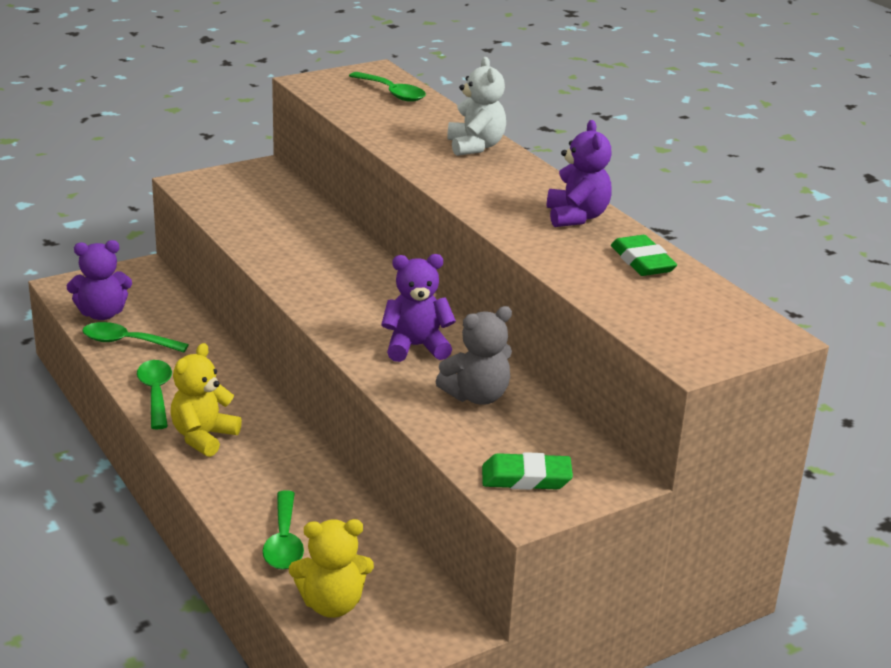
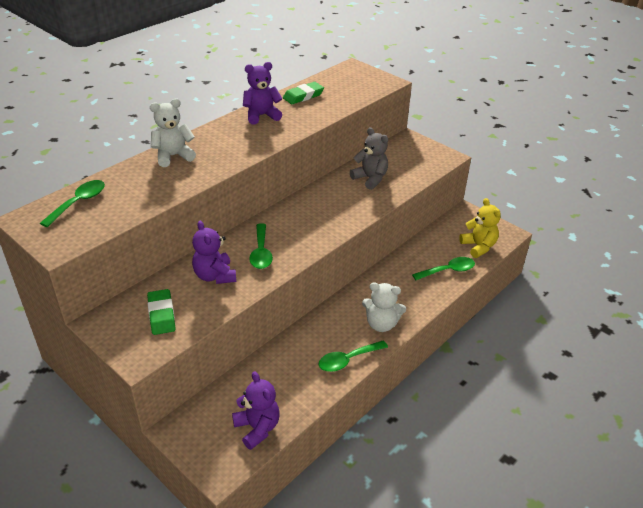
camera: 105 degrees left, 10 degrees up
green spoon [82,322,189,353] -> green spoon moved to [249,223,273,269]
yellow teddy bear [170,343,242,457] -> white teddy bear [362,283,406,332]
purple teddy bear [381,254,456,362] -> purple teddy bear moved to [192,221,236,284]
green eraser [482,452,573,490] -> green eraser moved to [147,289,176,335]

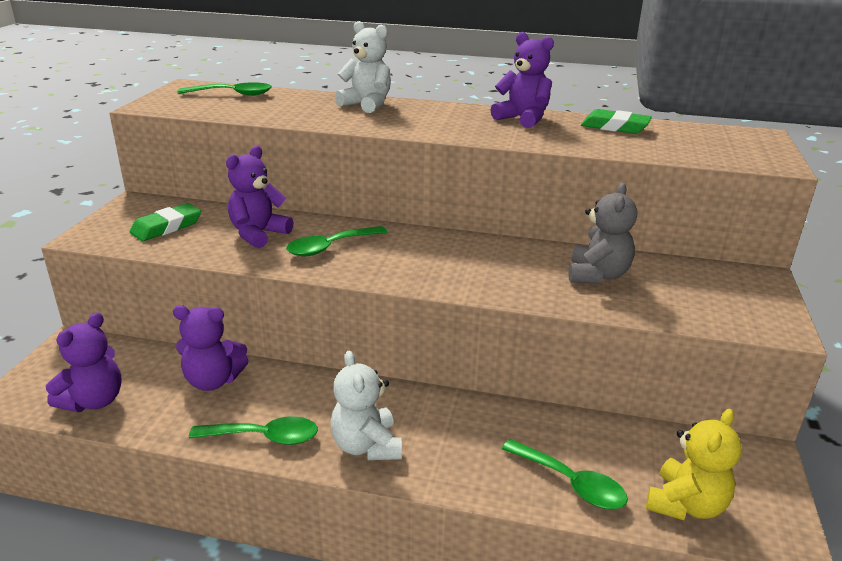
camera: 60 degrees right, 10 degrees down
green spoon [318,340,388,372] -> green spoon turned 150 degrees clockwise [189,416,318,445]
none -> purple teddy bear [173,305,249,391]

